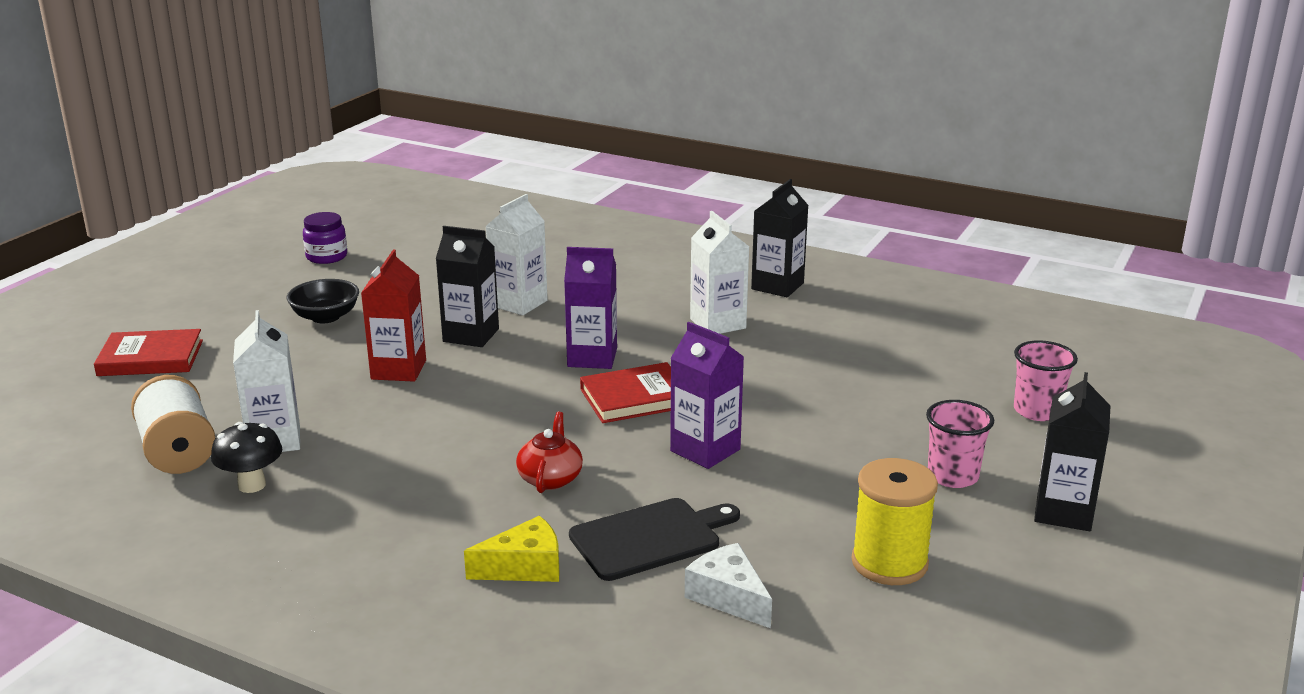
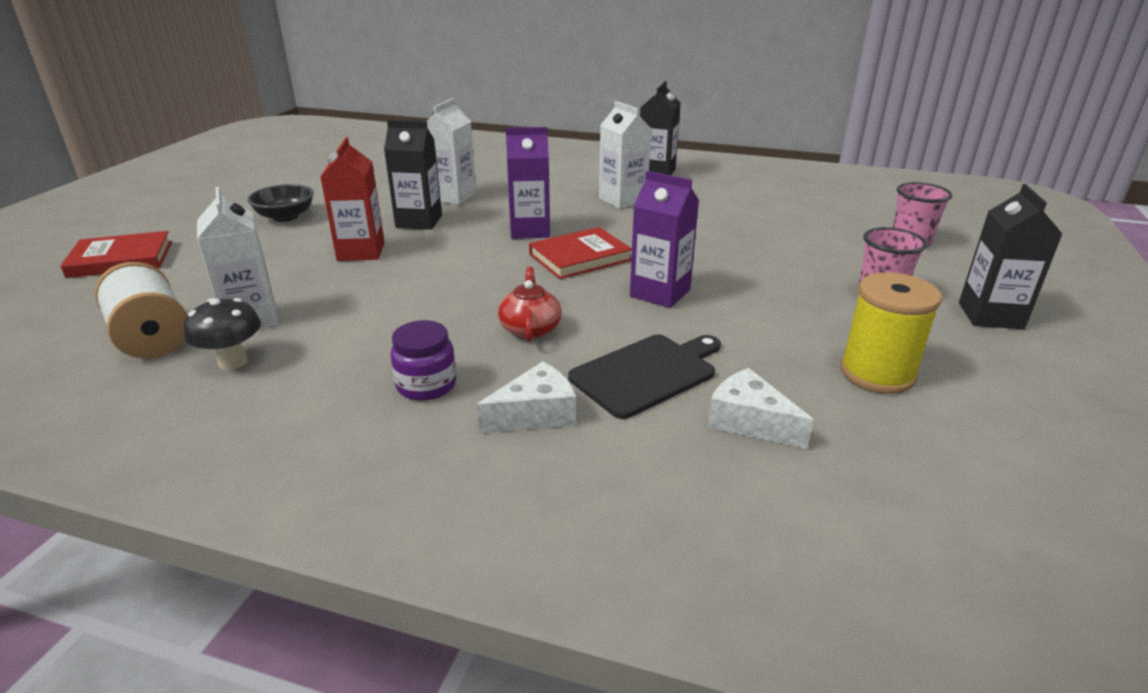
camera: 10 degrees left, 5 degrees up
purple jar [303,212,347,264] -> purple jar moved to [391,320,456,401]
yellow cheese [464,516,559,582] -> white cheese [477,361,576,433]

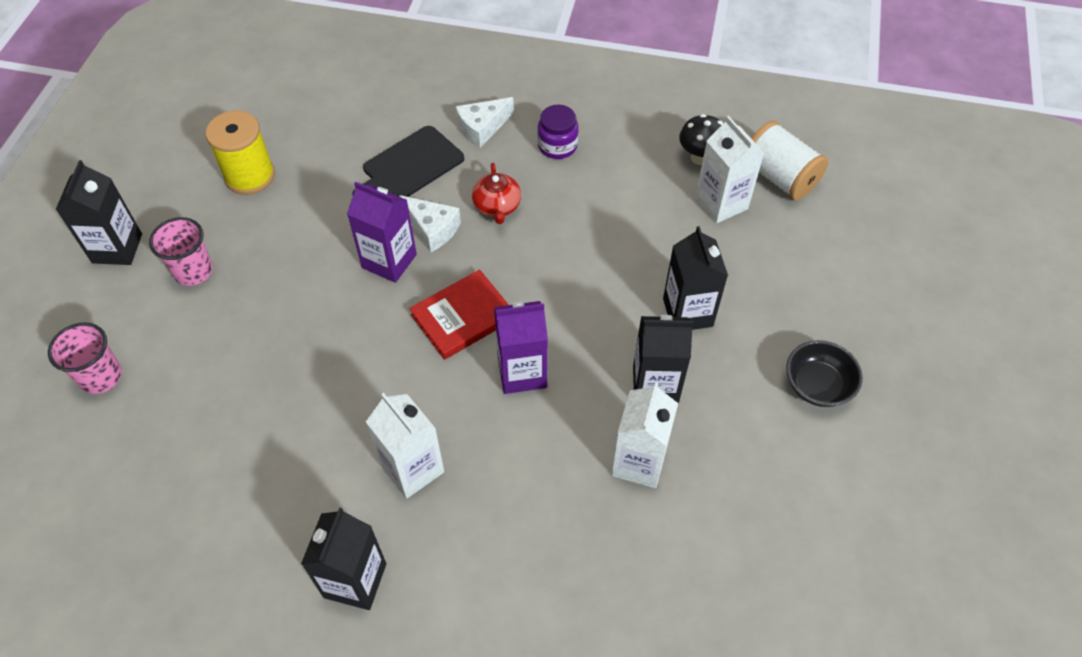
camera: 175 degrees right, 25 degrees up
red book [60,231,172,278] -> none
red carton [320,137,385,261] -> black carton [663,226,728,330]
white cheese [707,368,814,449] -> white cheese moved to [399,195,461,252]

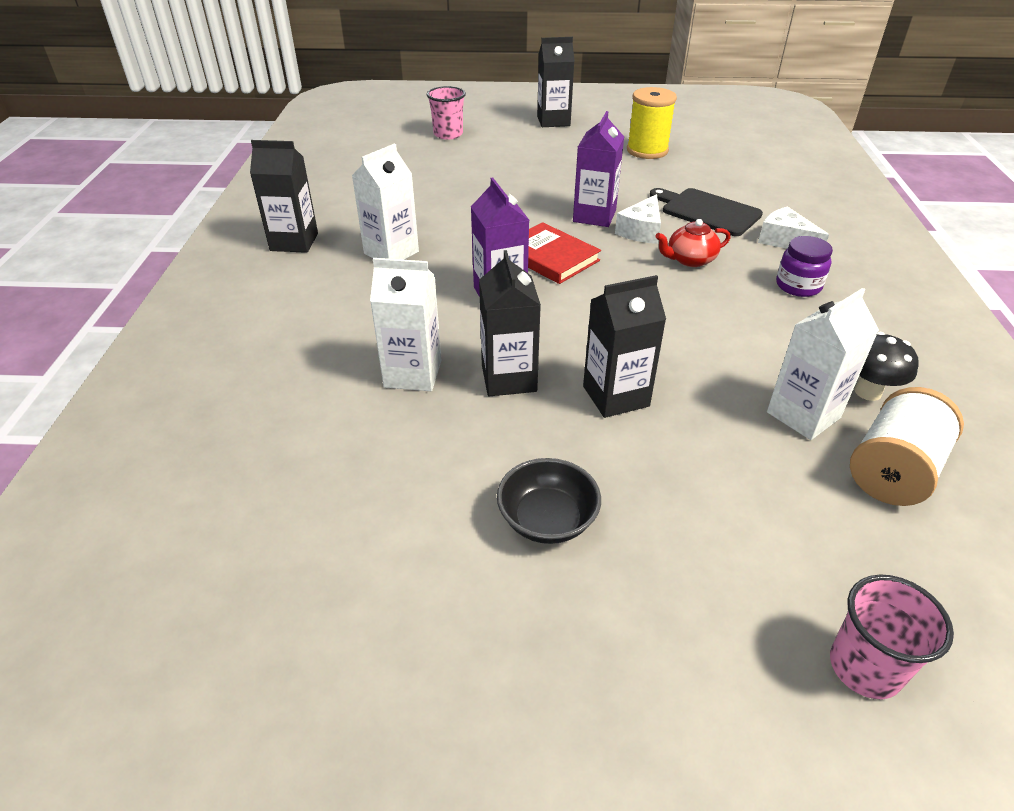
camera: 80 degrees right, 15 degrees down
pink cup [149,217,213,286] -> pink cup moved to [830,574,954,699]

